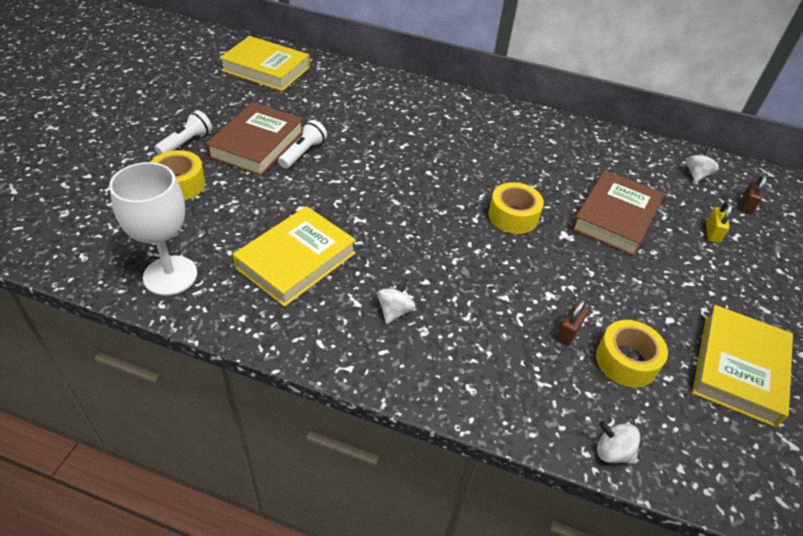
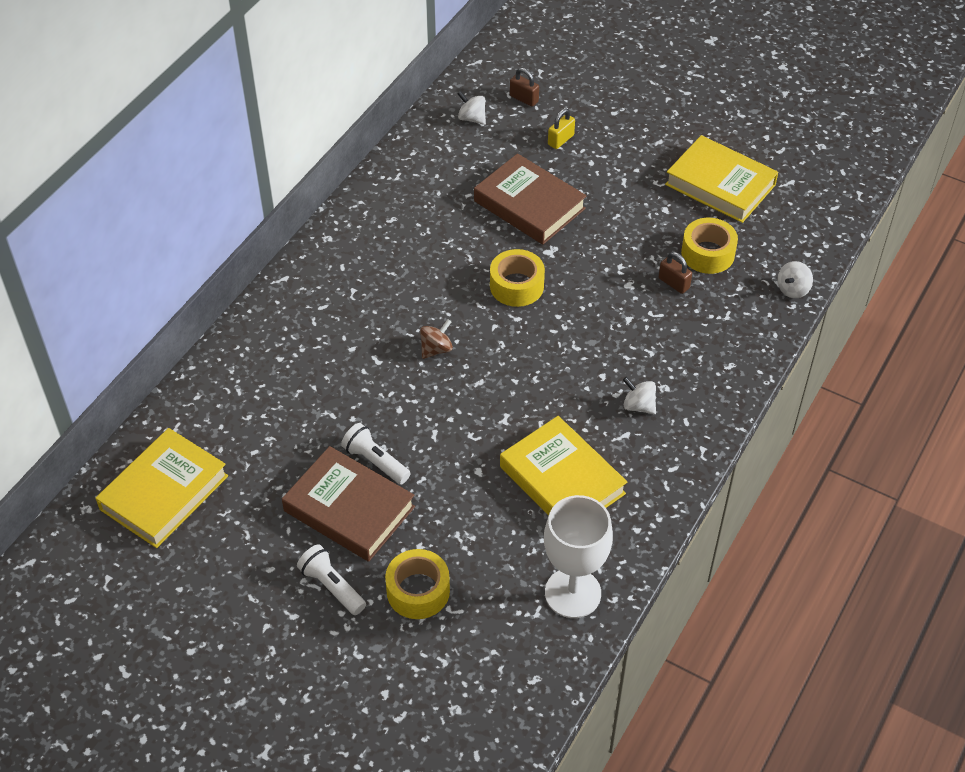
camera: 75 degrees left, 5 degrees up
yellow padlock [706,201,732,243] -> yellow padlock turned 75 degrees counterclockwise [548,108,575,149]
none -> brown spinning top [420,319,453,359]

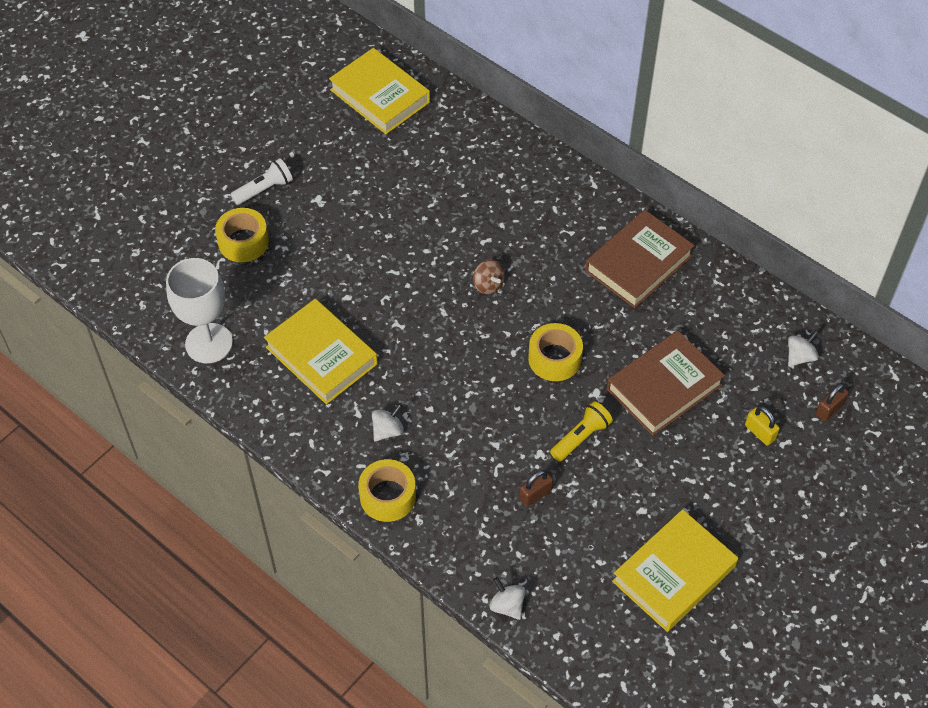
camera: 100 degrees right, 5 degrees up
brown book [282,446,415,562] -> brown book moved to [585,210,695,308]
white flashlight [341,423,411,484] -> none
yellow book [500,416,627,516] -> yellow book turned 75 degrees clockwise [264,299,378,404]
yellow tape [681,218,738,274] -> yellow tape moved to [358,459,416,522]
none -> yellow flashlight [550,401,613,462]

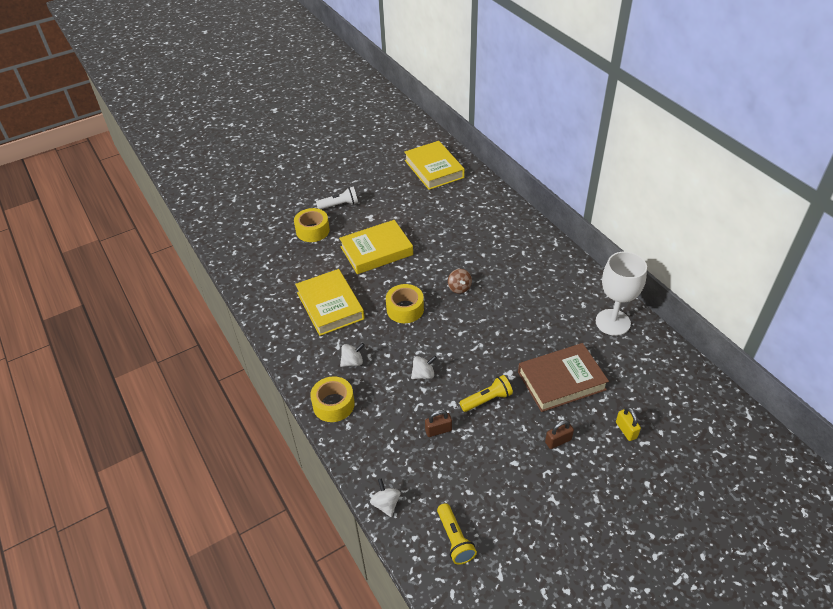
camera: 20 degrees right, 10 degrees down
white goblet [166,258,233,363] -> white goblet moved to [596,252,647,336]
yellow tape [528,323,583,381] -> yellow tape moved to [386,284,424,323]
brown book [585,210,695,308] -> none
yellow book [612,509,738,632] -> yellow book moved to [339,220,413,274]
white spinning top [788,330,819,366] -> white spinning top moved to [411,355,437,379]
brown padlock [815,383,849,421] -> brown padlock moved to [545,420,574,449]
none -> yellow flashlight [437,503,477,565]

